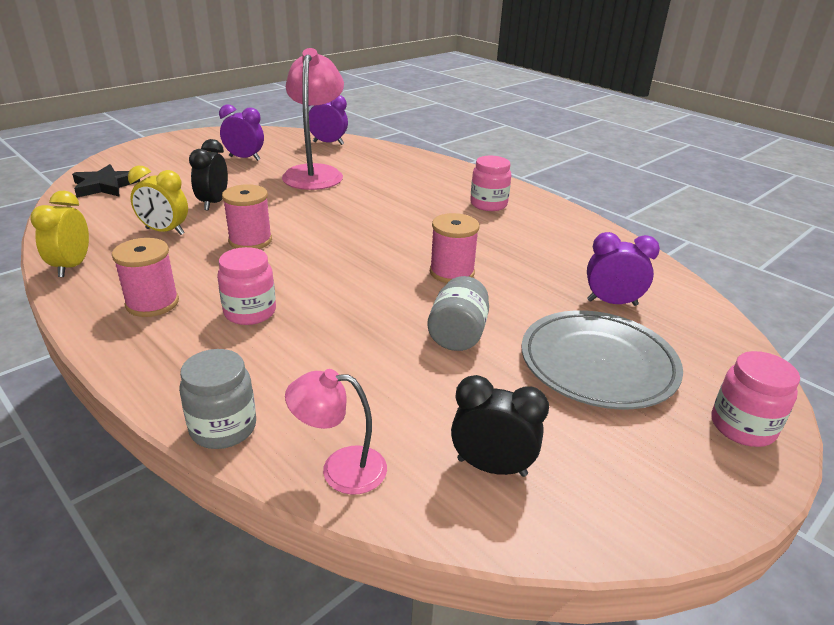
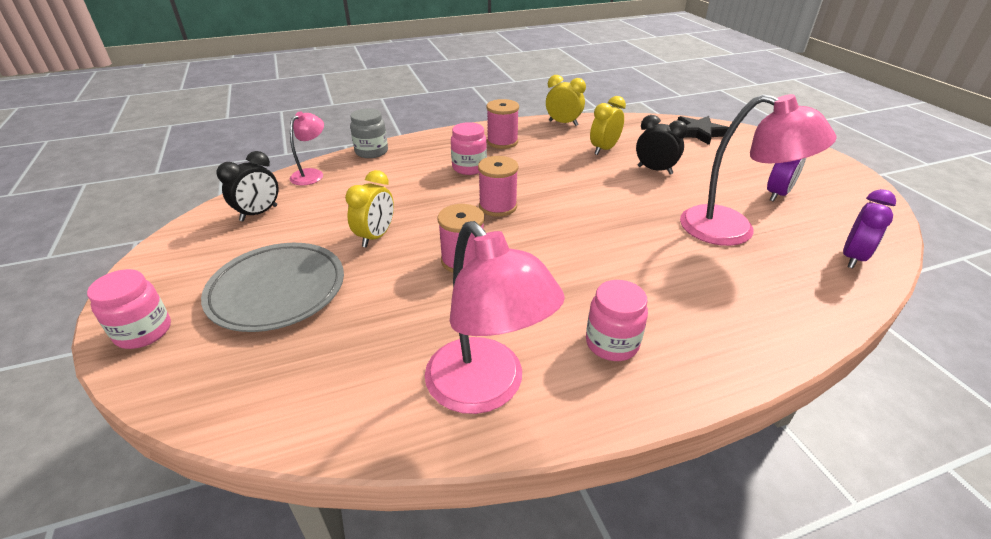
camera: 115 degrees right, 5 degrees up
pink spool [222,184,272,249] -> pink spool moved to [478,156,518,217]
grey jar [427,276,489,351] -> yellow clock [345,170,394,247]
purple clock [587,232,660,306] -> none
none -> pink lamp [425,221,565,414]

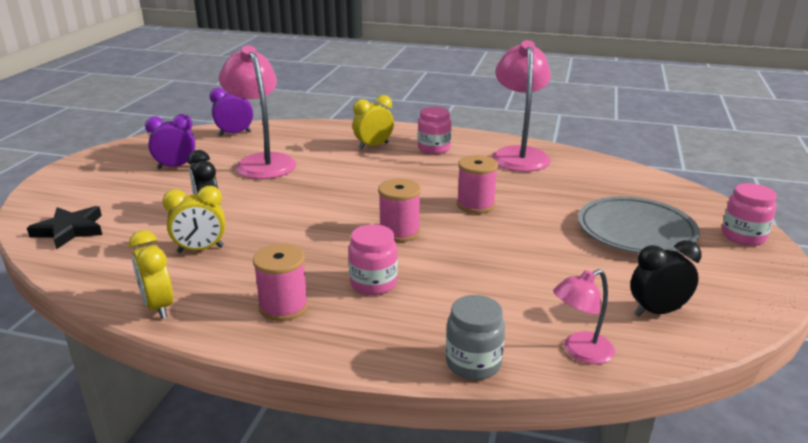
camera: 145 degrees left, 10 degrees down
yellow clock [345,170,394,247] -> yellow clock moved to [353,95,394,149]

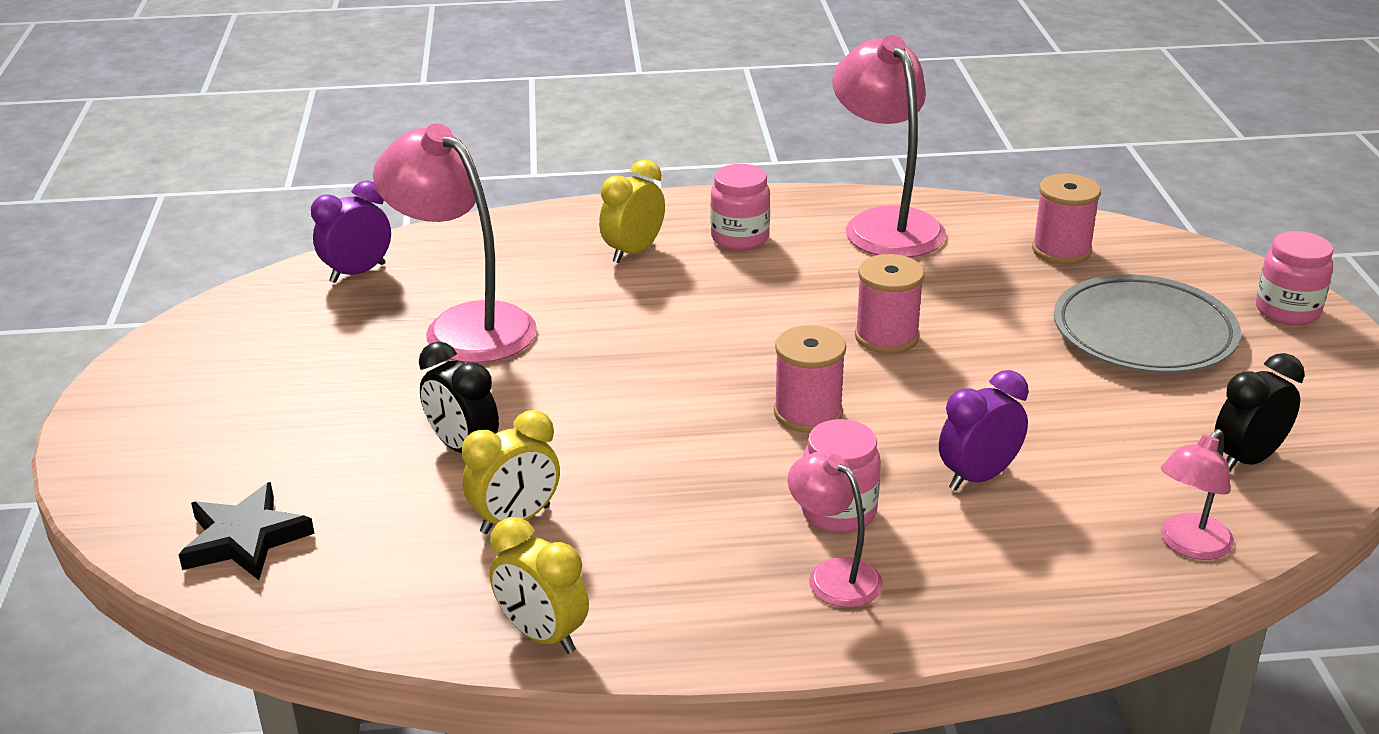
camera: 20 degrees left, 5 degrees up
purple clock [145,114,195,169] -> purple clock moved to [939,370,1029,491]
pink spool [253,244,308,321] -> pink spool moved to [1032,174,1101,265]
grey jar [446,295,505,380] -> none
none -> pink lamp [787,451,883,608]

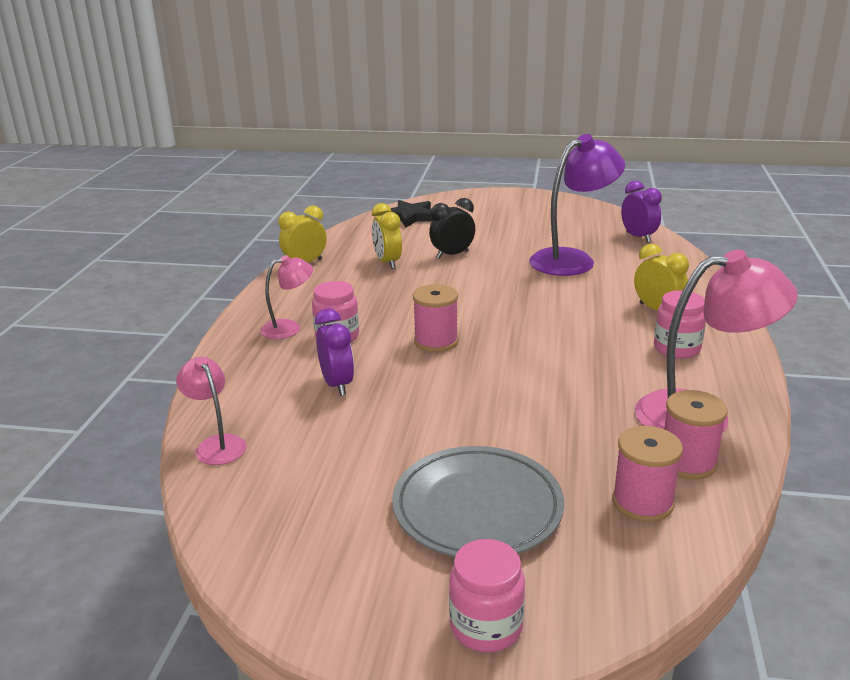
camera: 105 degrees right, 5 degrees down
pink lamp [373,124,537,363] -> purple lamp [529,134,625,276]
pink spool [855,254,925,354] -> pink spool moved to [664,390,728,480]
black clock [1215,353,1305,471] -> none

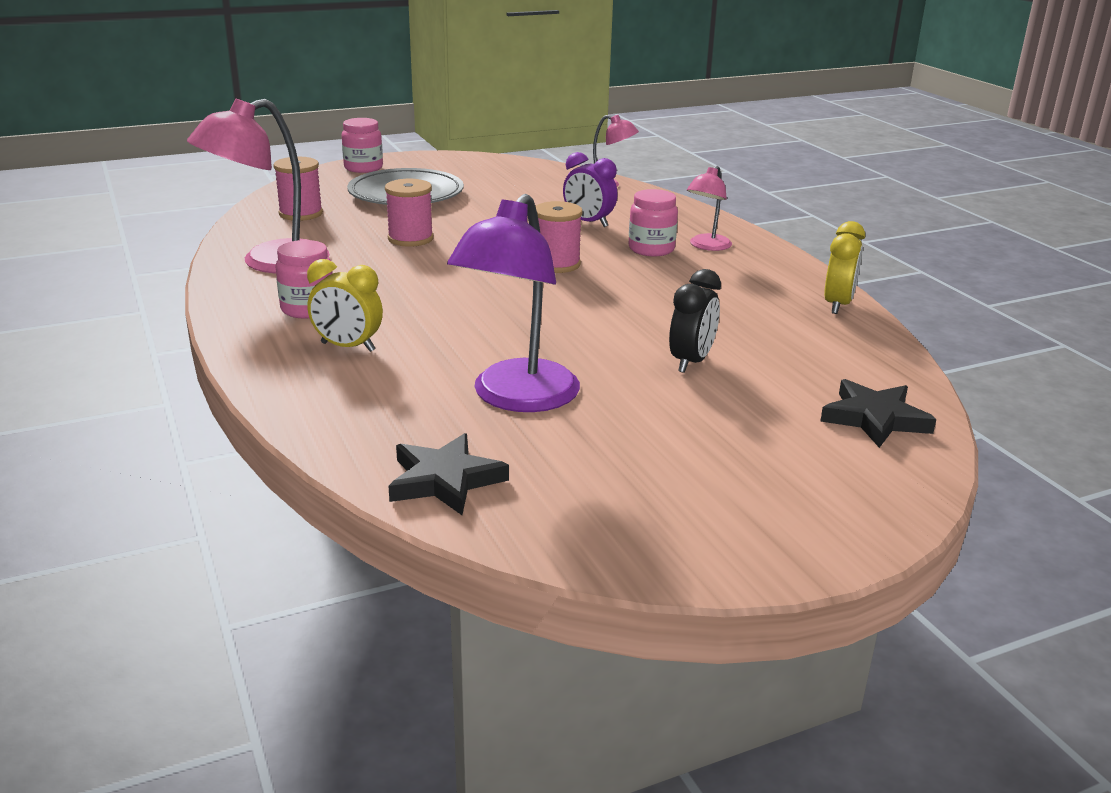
camera: 145 degrees right, 0 degrees up
yellow clock [372,203,402,269] -> none
purple clock [621,181,662,243] -> black star [388,433,509,515]
pink spool [664,390,728,480] -> pink spool moved to [385,179,433,247]

